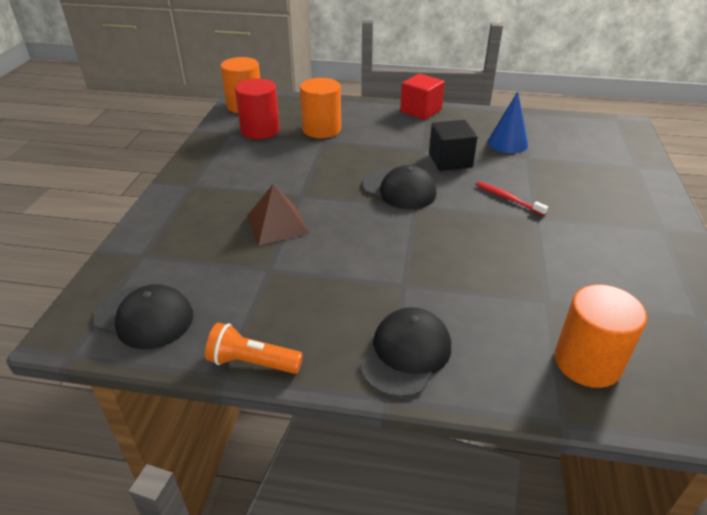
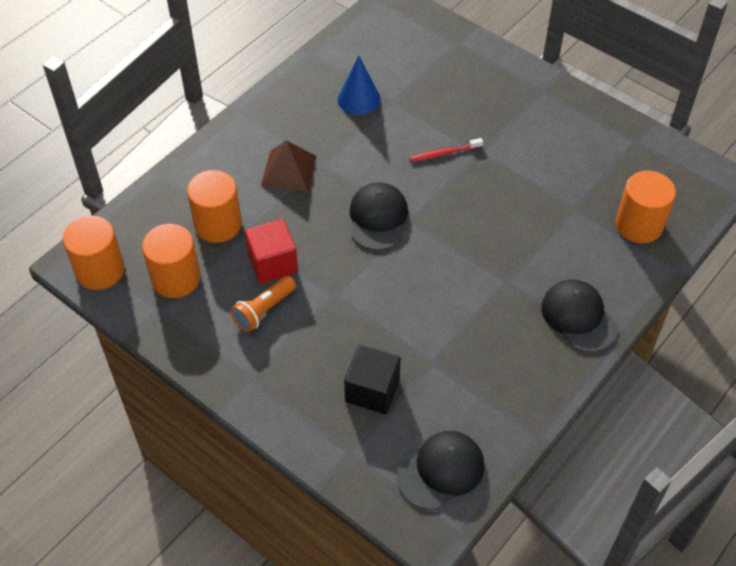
camera: 60 degrees left, 15 degrees up
orange flashlight [205,323,303,374] -> orange flashlight moved to [230,276,296,332]
red cylinder [235,79,280,139] -> orange cylinder [142,224,201,298]
brown pyramid [247,184,310,245] -> brown pyramid moved to [261,140,317,192]
black cap [362,165,437,209] -> black cap turned 60 degrees counterclockwise [350,182,408,251]
red cube [400,74,445,120] -> red cube moved to [245,219,298,284]
black cube [429,120,478,171] -> black cube moved to [344,345,401,414]

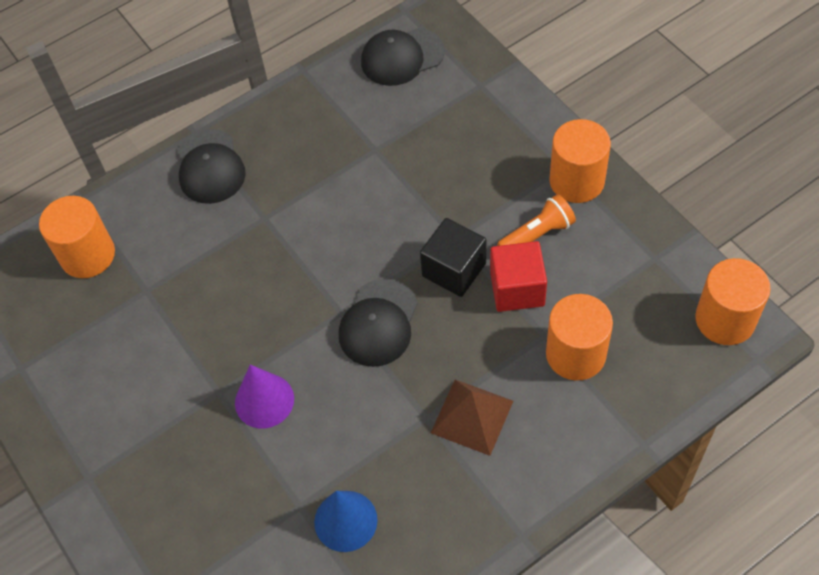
camera: 160 degrees left, 5 degrees up
orange cylinder [142,224,201,298] -> orange cylinder moved to [549,119,611,203]
black cube [344,345,401,414] -> black cube moved to [420,218,486,297]
red toothbrush [409,138,483,162] -> purple cone [235,365,294,428]

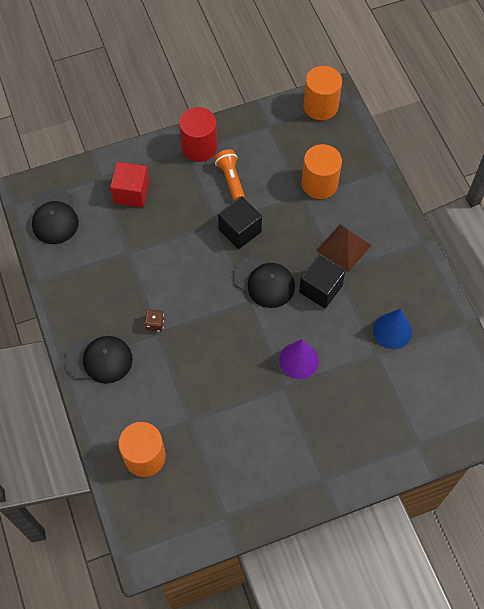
camera: 80 degrees left, 5 degrees up
red cube [490,241,547,312] -> red cube moved to [110,162,150,207]
orange cylinder [549,119,611,203] -> red cylinder [179,107,217,162]
none -> brown dice [144,310,164,332]
none -> black cube [299,255,345,308]

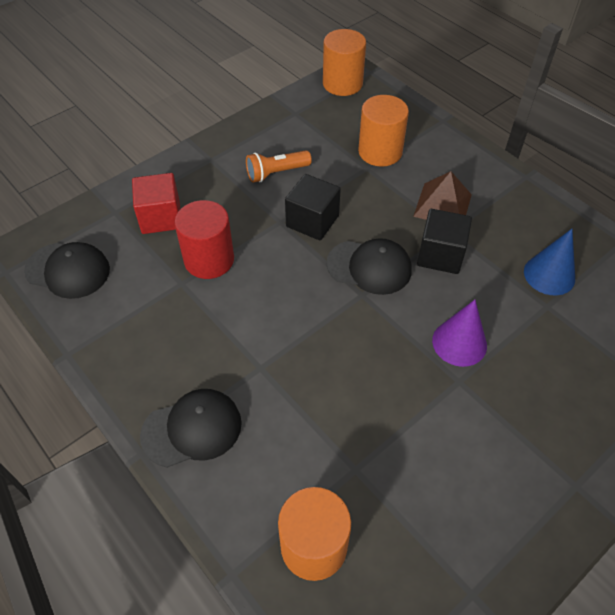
camera: 20 degrees left, 10 degrees down
black cap [32,189,79,244] -> black cap turned 45 degrees counterclockwise [24,242,110,299]
brown dice [144,310,164,332] -> none
red cylinder [179,107,217,162] -> red cylinder moved to [175,200,234,279]
orange flashlight [214,149,245,201] -> orange flashlight turned 75 degrees counterclockwise [246,150,312,183]

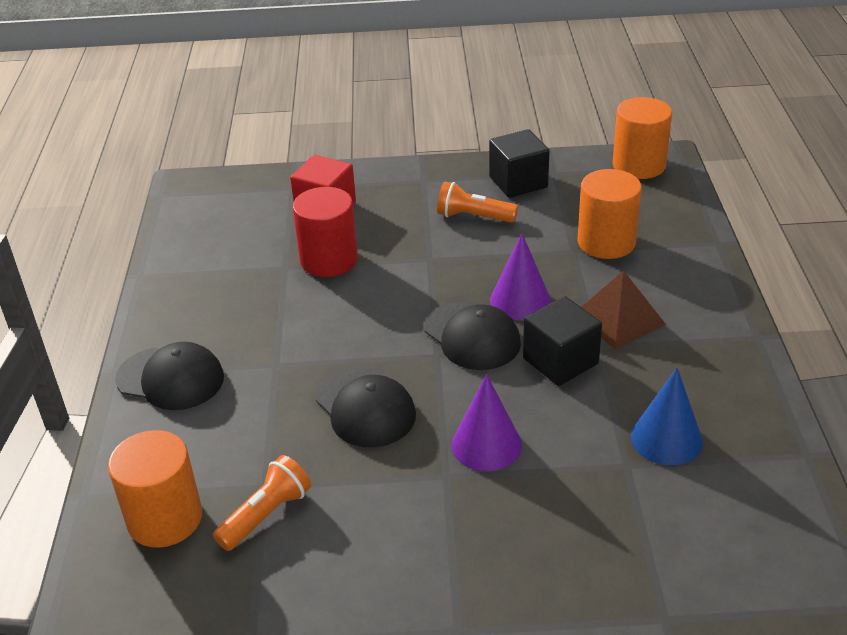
camera: 40 degrees right, 15 degrees down
black cap [24,242,110,299] -> black cap moved to [316,368,416,447]
black cube [285,174,341,240] -> black cube moved to [489,129,549,198]
none -> orange flashlight [213,455,311,551]
none -> purple cone [490,233,551,320]

